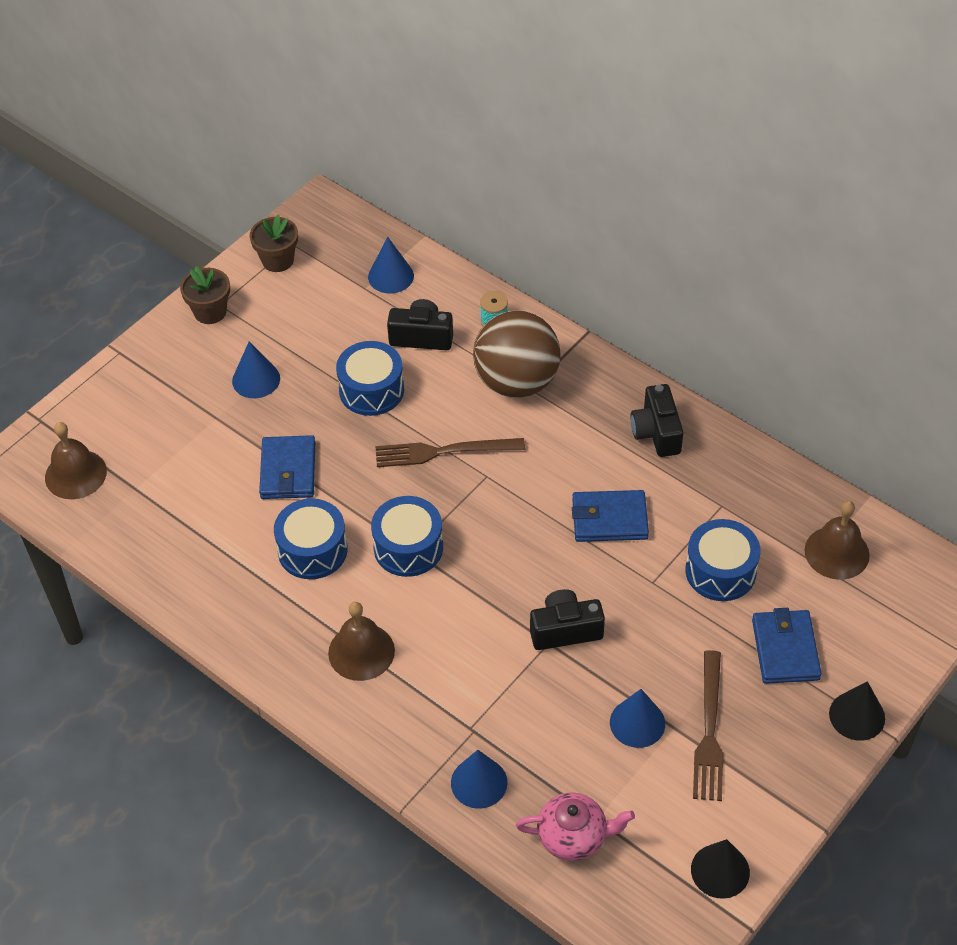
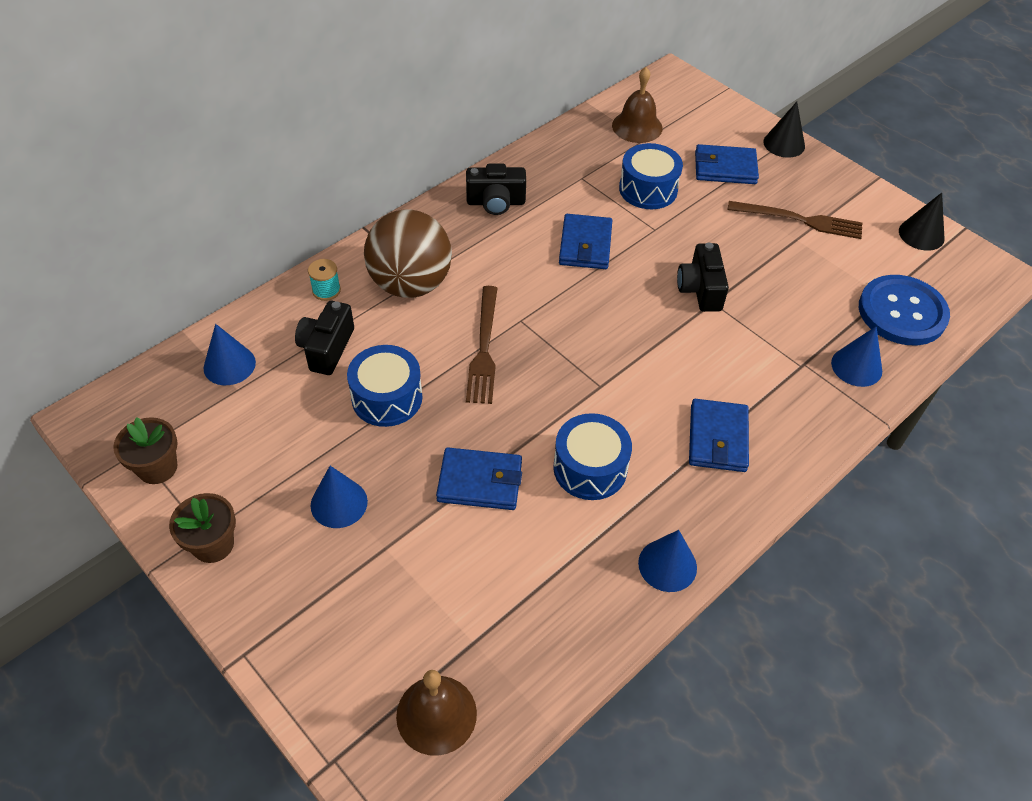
camera: 85 degrees left, 0 degrees up
brown bell [328,602,395,681] -> blue wallet [689,399,749,472]
blue drum [371,496,443,577] -> none
pink teapot [516,792,635,861] -> blue button [859,275,950,345]
blue cone [610,689,665,748] -> blue cone moved to [638,530,697,592]

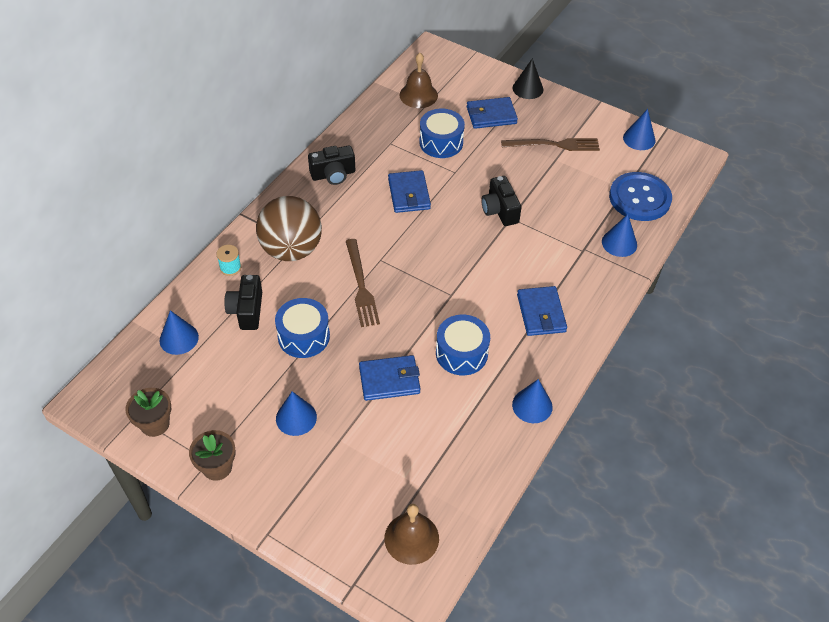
camera: 15 degrees left, 0 degrees up
black cone [899,193,945,251] -> blue cone [623,109,656,150]

